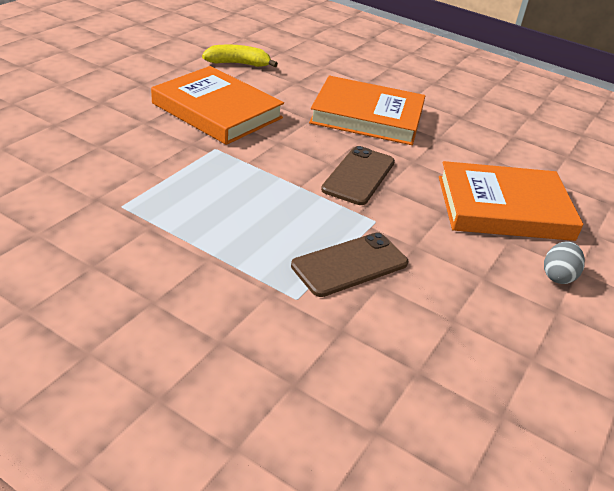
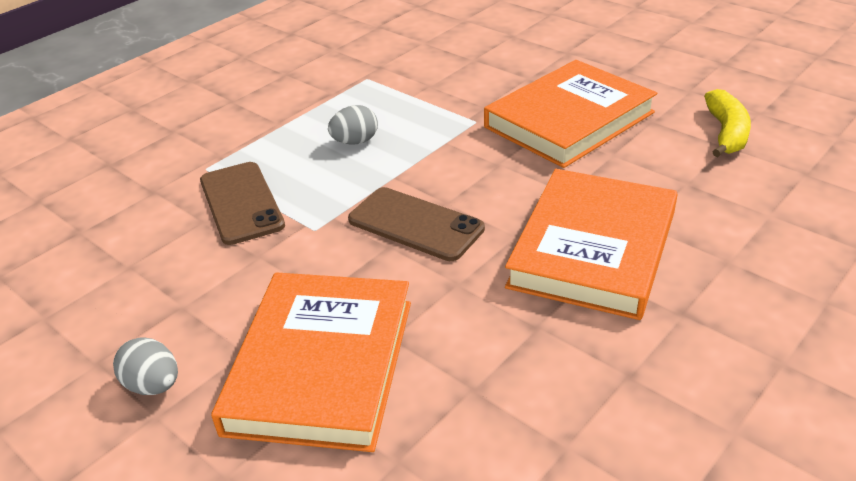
camera: 105 degrees right, 0 degrees up
none -> grey egg [328,105,378,145]

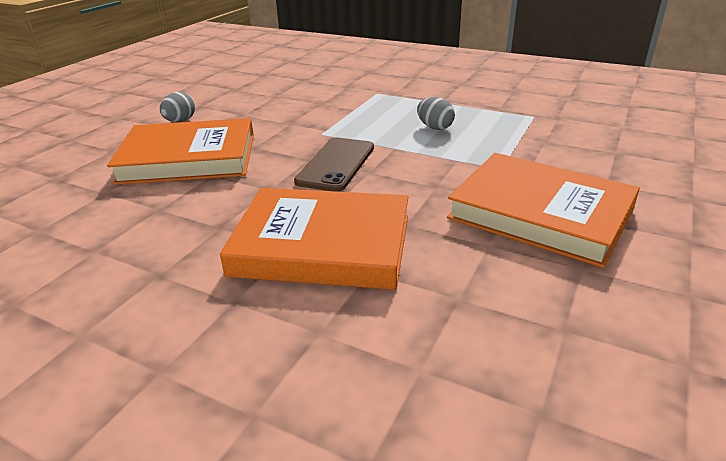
camera: 75 degrees right, 5 degrees down
brown phone [200,162,285,245] -> none
yellow banana [704,89,751,157] -> none

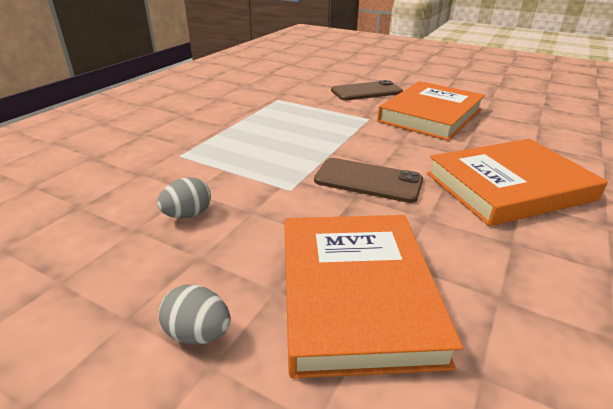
camera: 90 degrees left, 0 degrees up
orange book [220,188,408,290] -> orange book turned 60 degrees clockwise [427,139,608,226]
grey egg [417,97,455,130] -> grey egg moved to [157,177,211,219]
none -> brown phone [331,80,403,101]

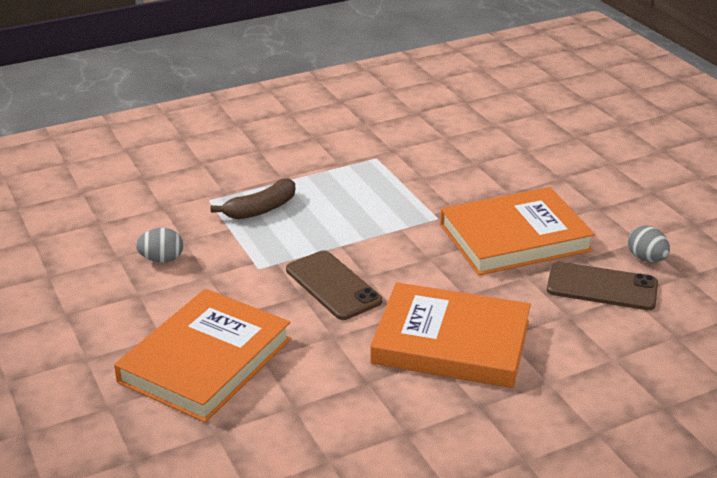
camera: 35 degrees right, 0 degrees up
grey egg [158,285,230,345] -> grey egg moved to [628,225,670,262]
brown phone [331,80,403,101] -> brown phone moved to [547,262,658,310]
none -> brown banana [211,178,295,219]

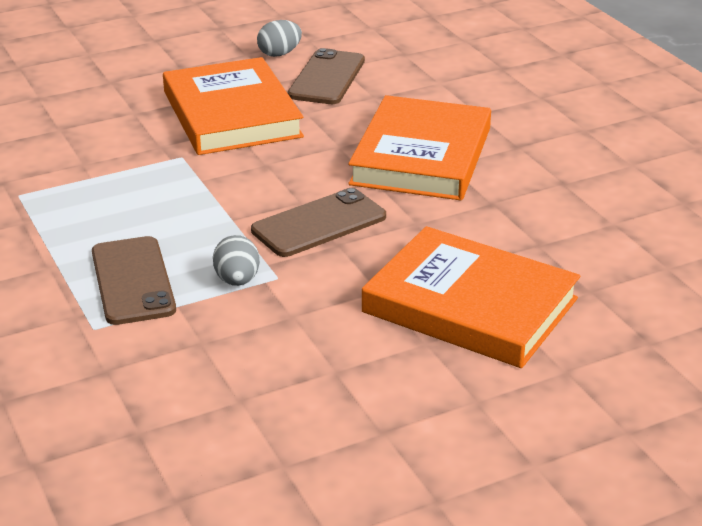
camera: 90 degrees left, 0 degrees up
grey egg [136,228,183,263] -> grey egg moved to [213,235,260,286]
brown banana [211,178,295,219] -> brown phone [92,236,176,325]

